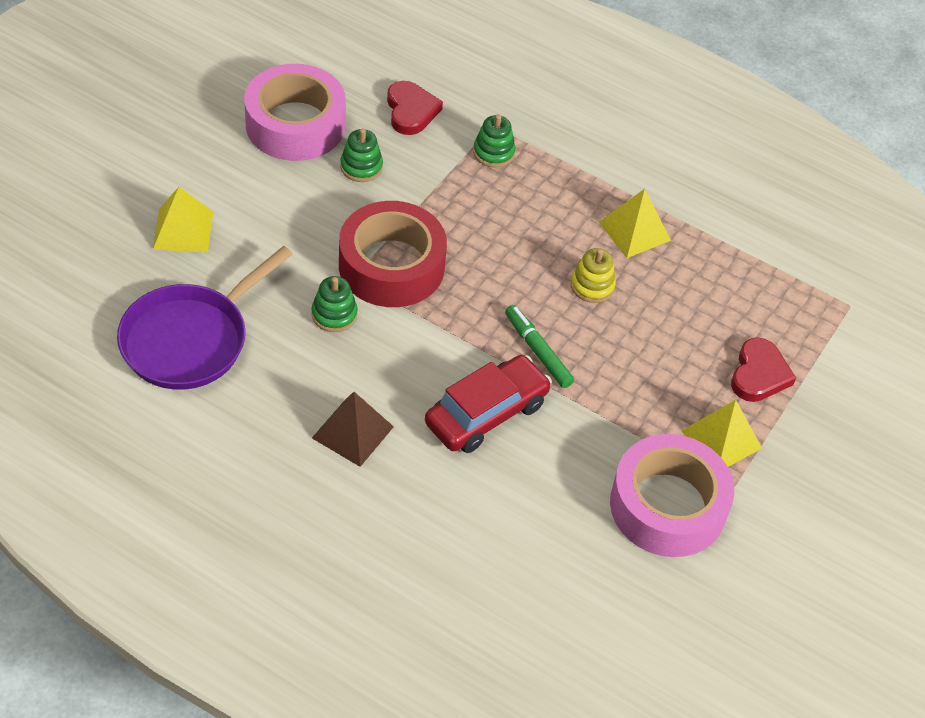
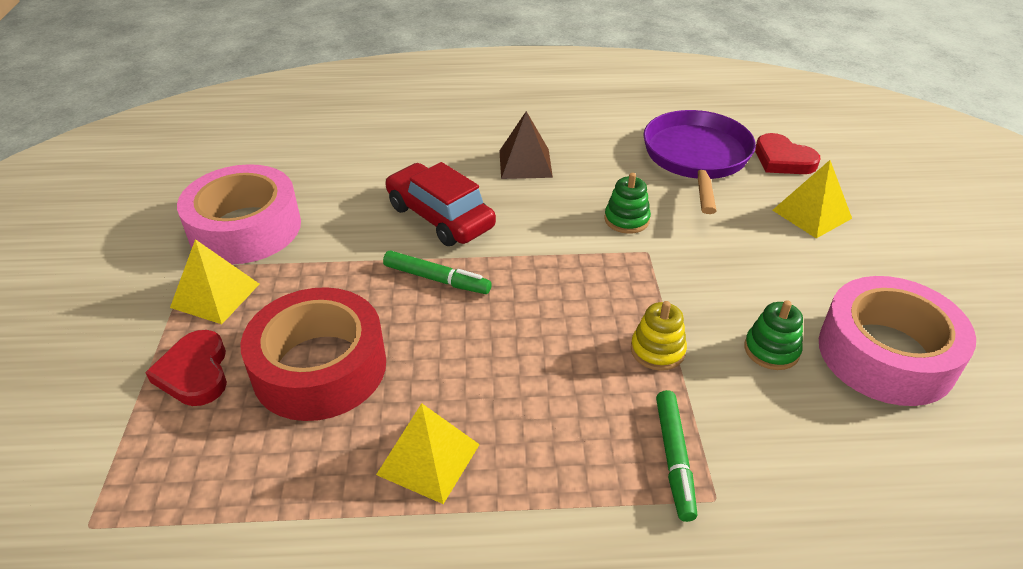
camera: 150 degrees right, 10 degrees down
red tape [339,201,447,307] -> red tape moved to [241,287,386,421]
red heart [387,81,443,135] -> red heart moved to [755,133,820,174]
red car [425,355,552,453] -> red car turned 120 degrees clockwise [385,162,496,246]
green stacking toy [473,114,515,168] -> green marker [656,390,697,522]
yellow stacking toy [571,248,616,303] -> yellow stacking toy moved to [631,301,687,371]

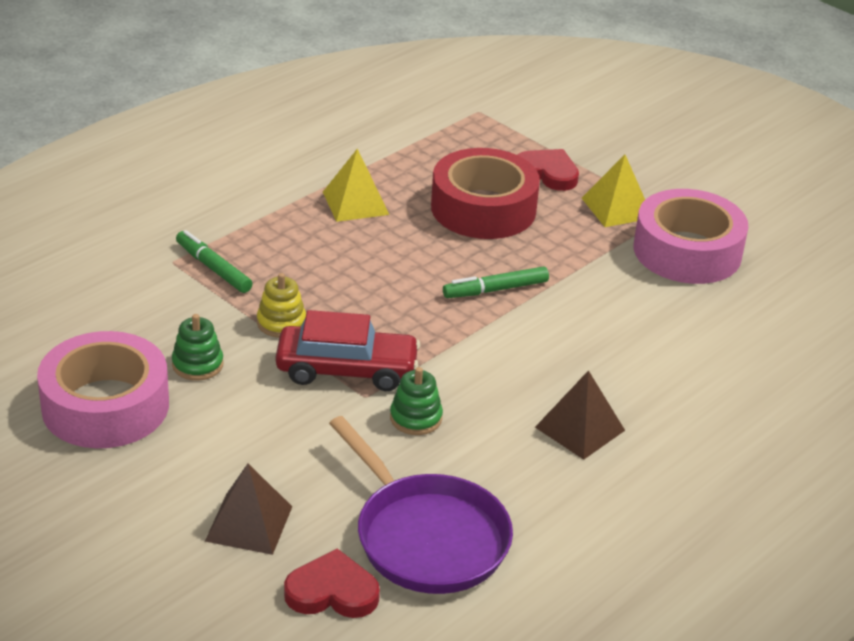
camera: 135 degrees right, 5 degrees down
red car [385,162,496,246] -> red car moved to [276,310,420,391]
yellow pyramid [772,160,852,238] -> brown pyramid [205,464,292,555]

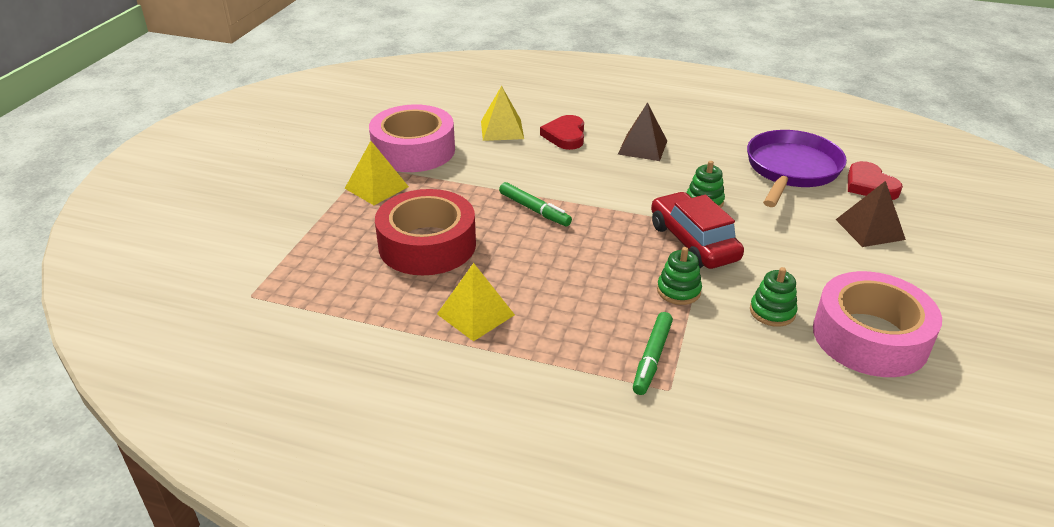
camera: 115 degrees left, 0 degrees up
yellow stacking toy [257,273,306,338] -> green stacking toy [657,247,702,305]
red heart [517,149,579,191] -> red heart moved to [540,115,584,150]
none -> yellow pyramid [481,86,524,141]

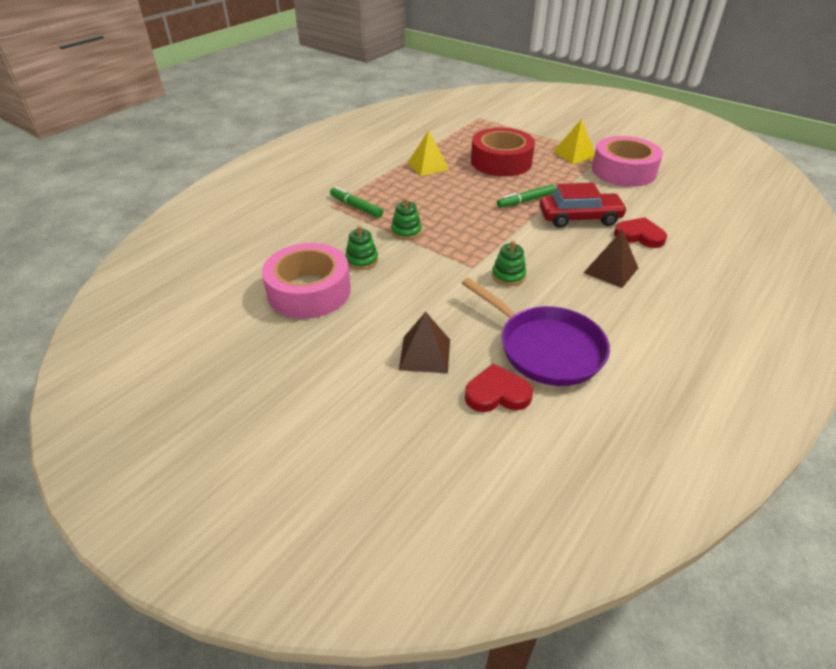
camera: 110 degrees right, 5 degrees up
yellow pyramid [481,86,524,141] -> none
red car [651,192,744,269] -> red car moved to [539,183,628,228]

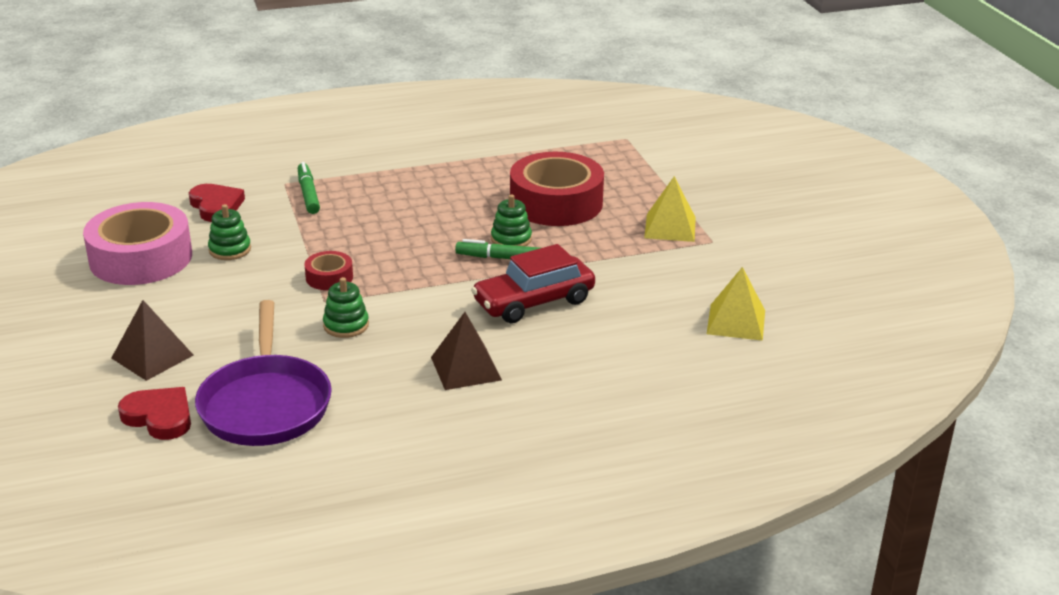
camera: 35 degrees right, 10 degrees down
green stacking toy [391,198,422,240] -> green stacking toy moved to [491,194,532,246]
yellow pyramid [408,130,449,176] -> yellow pyramid moved to [707,267,765,341]
red car [539,183,628,228] -> red car turned 120 degrees clockwise [471,244,595,323]
pink tape [592,136,663,187] -> none
red heart [614,217,667,248] -> red heart moved to [189,184,245,222]
none -> red tape [304,251,353,290]

